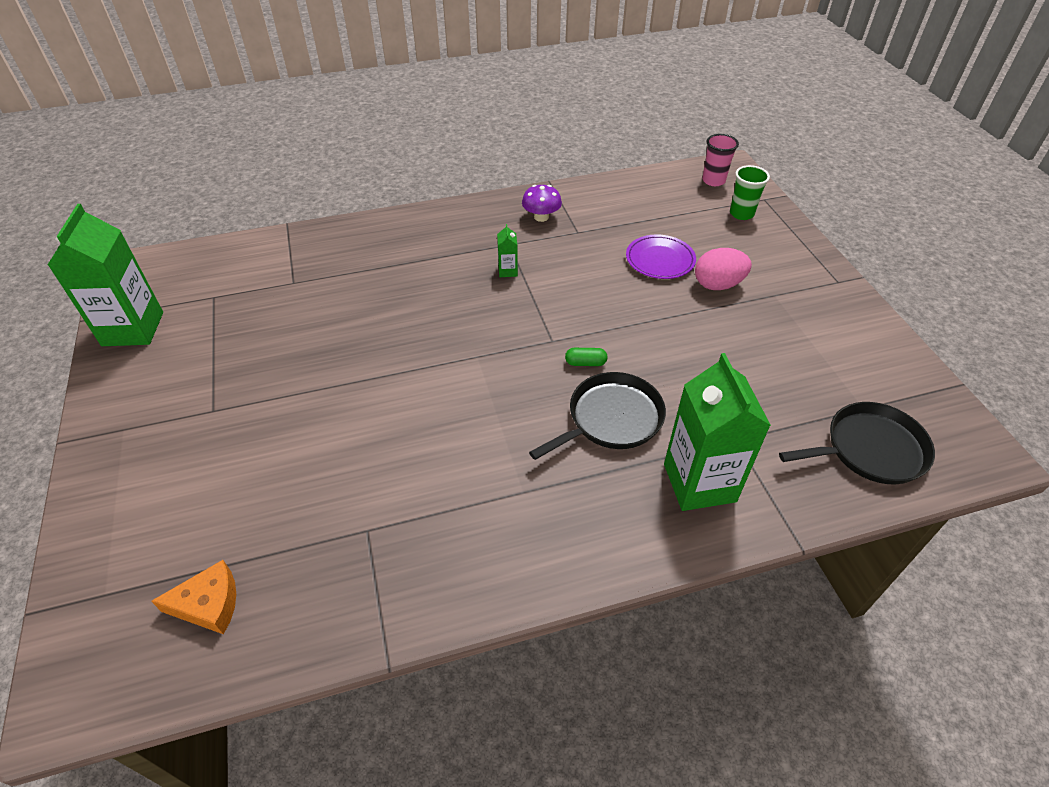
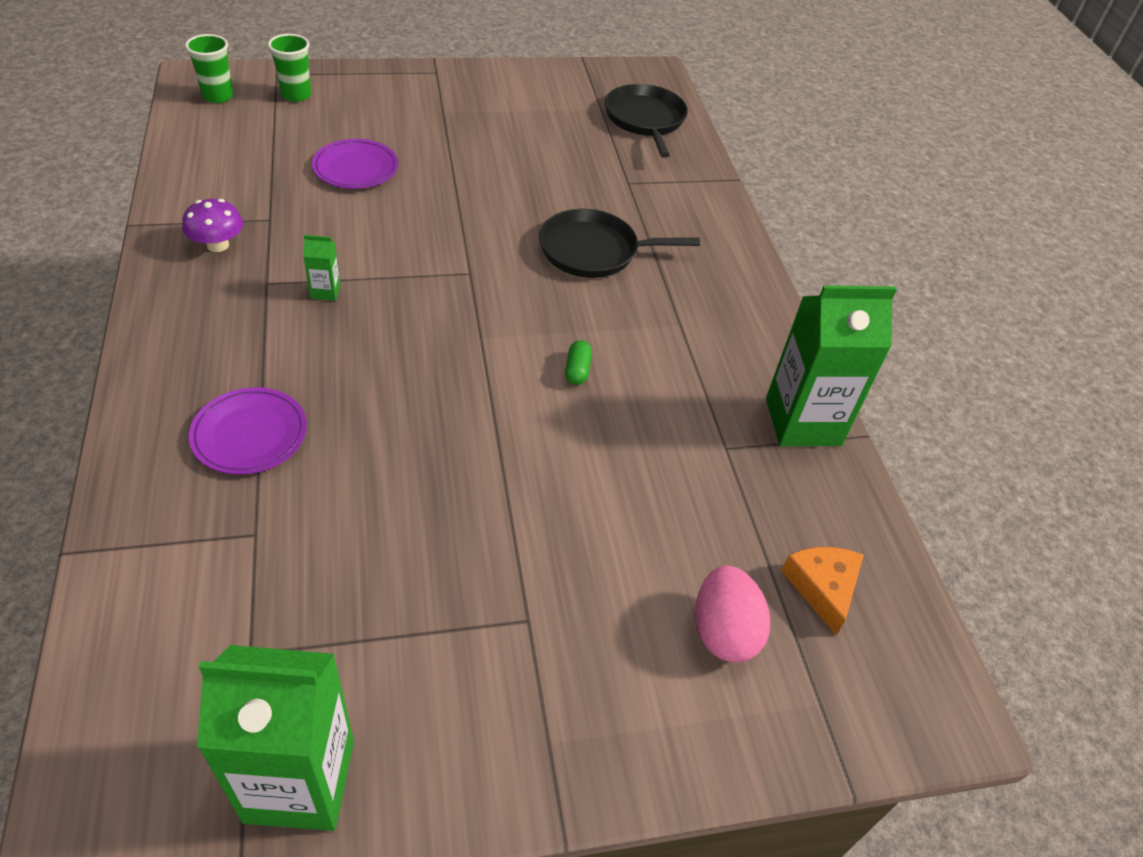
camera: 90 degrees left, 0 degrees up
black pan [529,372,666,460] -> black pan turned 60 degrees counterclockwise [539,209,700,278]
green capsule [565,348,608,366] -> green capsule moved to [565,340,592,385]
green carton [664,353,771,511] -> green carton moved to [766,285,897,446]
pink egg [695,248,752,290] -> pink egg moved to [695,565,770,663]
pink cup [702,134,739,186] -> green cup [185,34,233,103]
none -> purple plate [189,387,307,475]

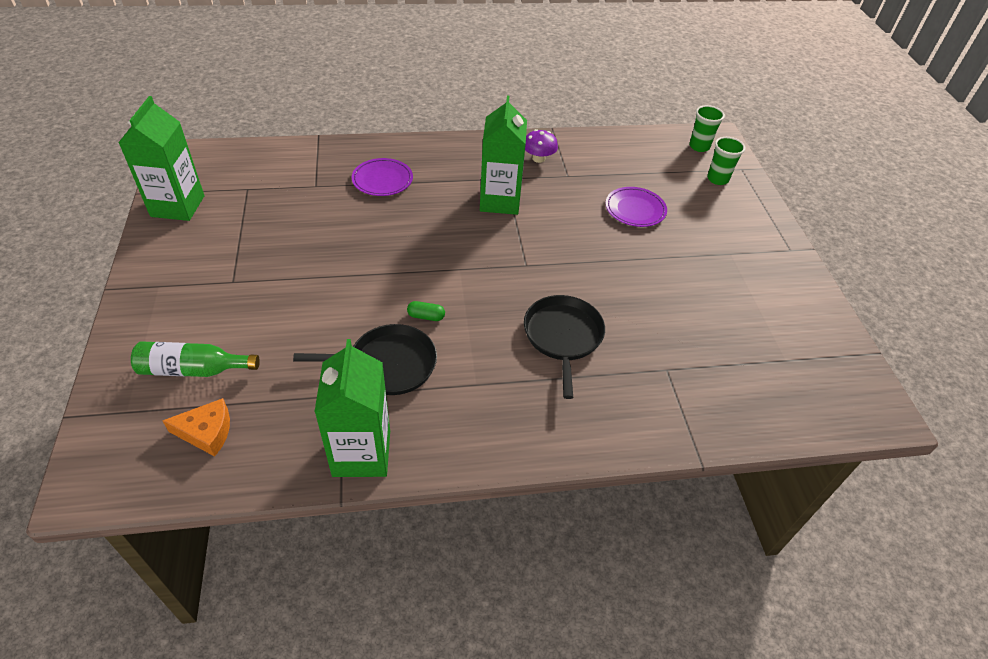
camera: 95 degrees right, 0 degrees up
green carton [303,235,341,301] -> green carton [480,96,527,215], size x2.40
black pan [605,84,688,158] -> black pan moved to [293,324,437,395]
pink egg [695,565,770,663] -> green bottle [131,341,260,377]

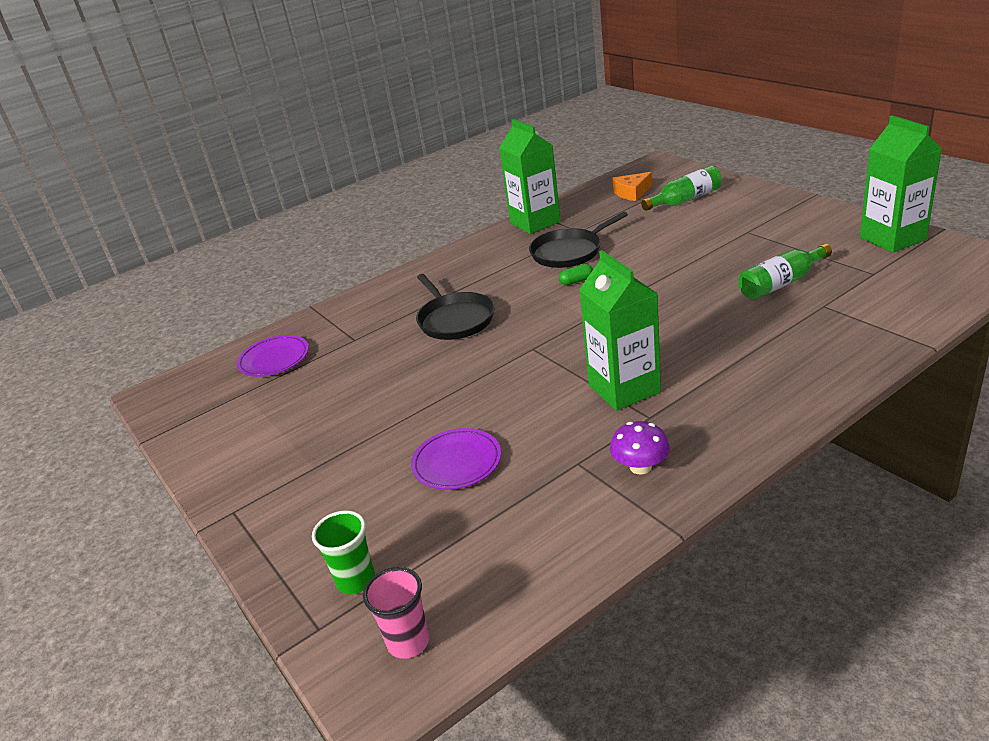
camera: 160 degrees right, 15 degrees down
purple plate [352,158,413,196] -> purple plate moved to [237,335,309,377]
green cup [689,105,725,152] -> pink cup [363,567,429,659]
none -> green bottle [738,244,832,300]

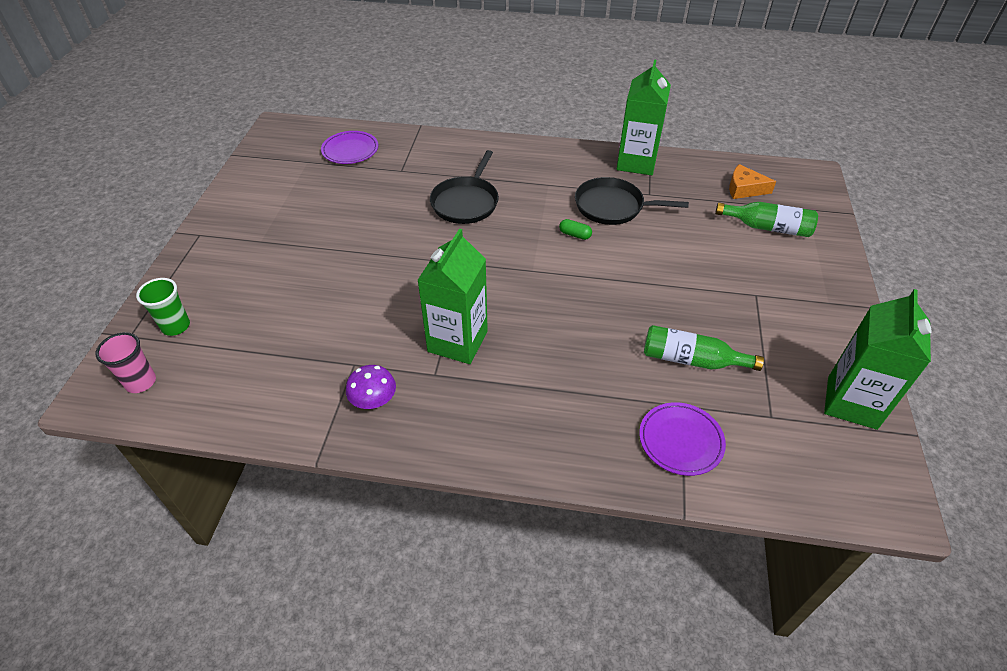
camera: 40 degrees right, 15 degrees up
purple plate [411,428,501,490] -> purple plate moved to [639,402,726,476]

